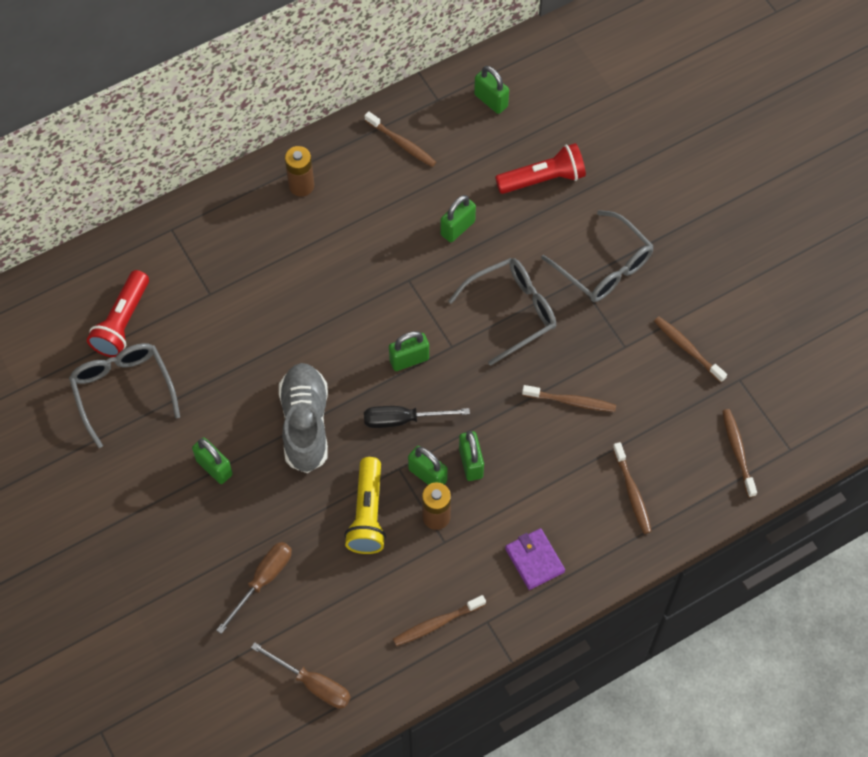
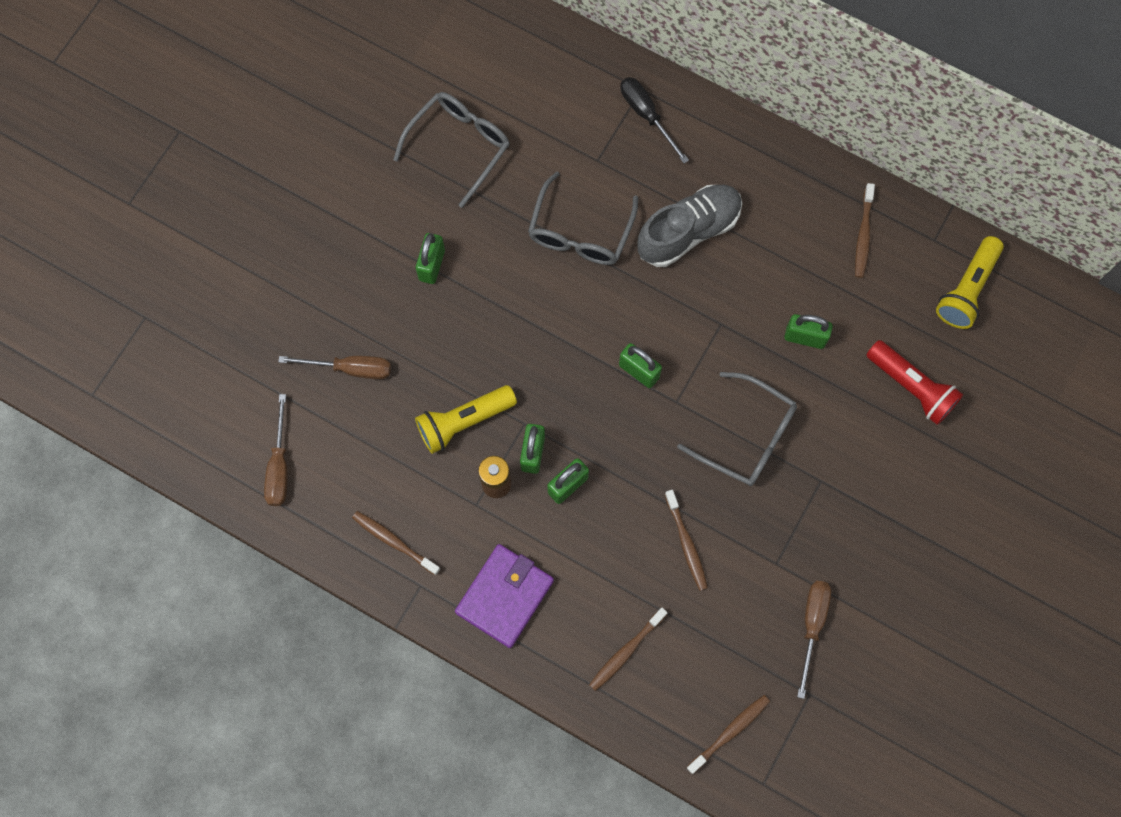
camera: 60 degrees right, 10 degrees up
red flashlight [87,270,149,357] -> none
grey shoe [279,363,328,473] -> grey shoe moved to [638,185,742,267]
brown battery [285,146,314,197] -> none
black screwdriver [364,406,470,428] -> black screwdriver moved to [620,77,689,163]
green padlock [474,66,509,114] -> yellow flashlight [936,236,1004,329]
purple wallet [505,528,565,590] -> purple wallet [455,544,554,648], size x1.52
grey glasses [541,210,654,302] -> grey glasses moved to [528,171,638,265]
brown toothbrush [654,317,727,382] -> brown screwdriver [797,581,831,699]

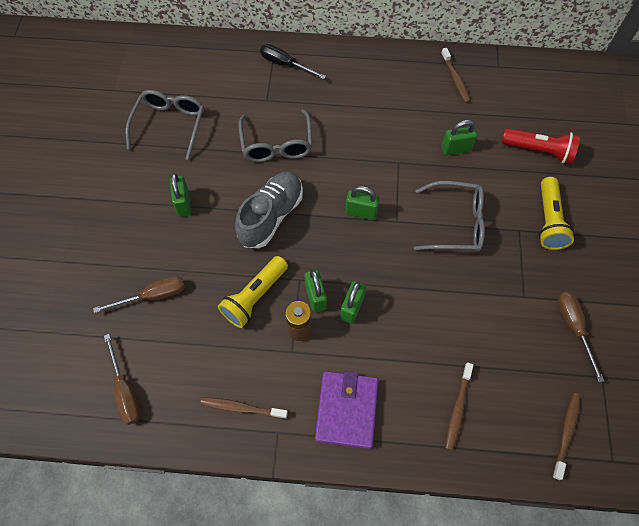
camera: 25 degrees left, 10 degrees down
grey shoe [638,185,742,267] -> grey shoe moved to [235,172,303,248]
brown toothbrush [665,490,708,591] -> none
yellow flashlight [936,236,1004,329] -> yellow flashlight moved to [539,177,574,250]

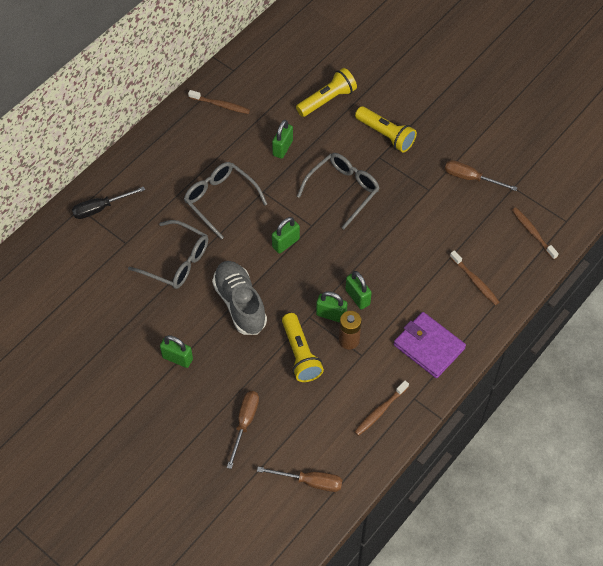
camera: 55 degrees left, 5 degrees down
grey glasses [125,90,204,160] -> grey glasses moved to [184,162,267,240]
red flashlight [501,128,580,164] -> yellow flashlight [296,68,357,117]

